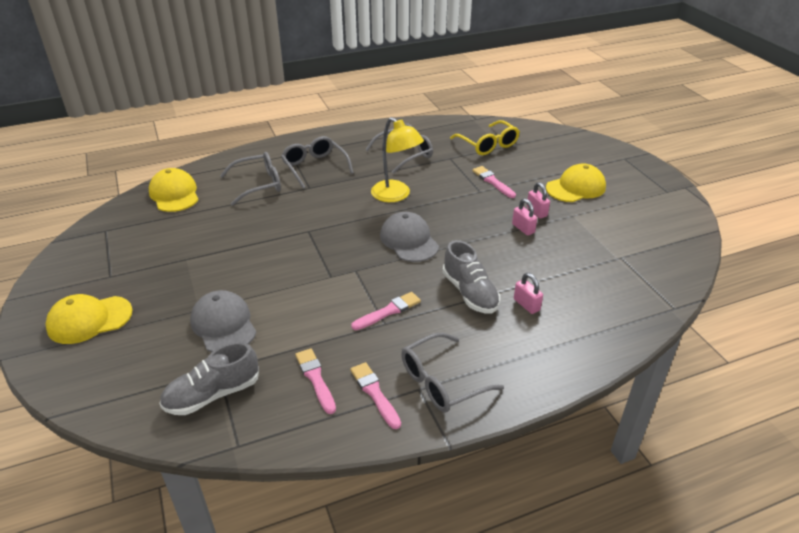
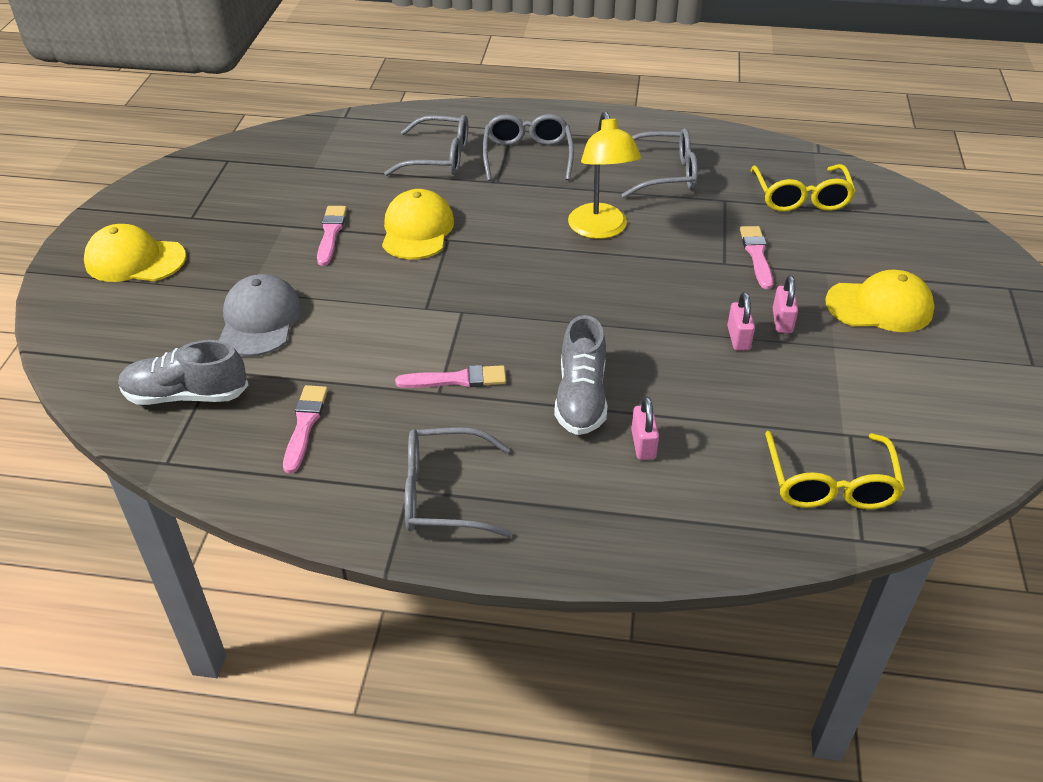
camera: 30 degrees right, 5 degrees up
yellow cap [149,168,199,212] -> yellow cap moved to [382,189,454,259]
pink brush [350,362,401,429] -> pink brush moved to [317,206,347,266]
grey cap [380,212,439,262] -> none
none -> yellow glasses [765,431,905,509]

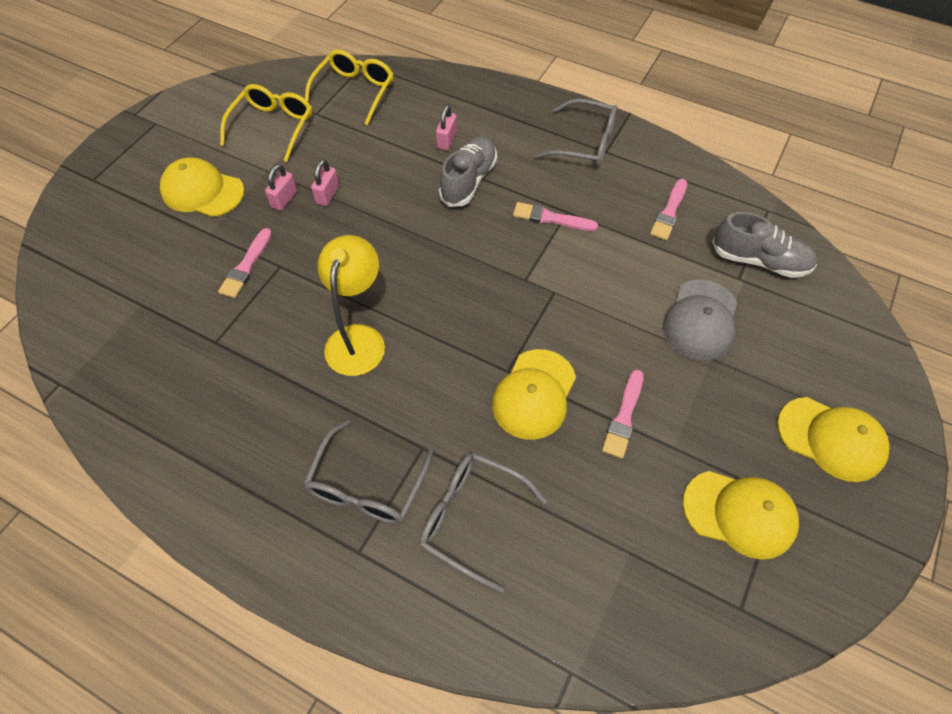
camera: 160 degrees left, 15 degrees up
grey glasses [622,128,698,198] -> none
yellow glasses [750,164,856,212] -> yellow glasses moved to [220,84,312,162]
none -> yellow cap [683,471,799,560]

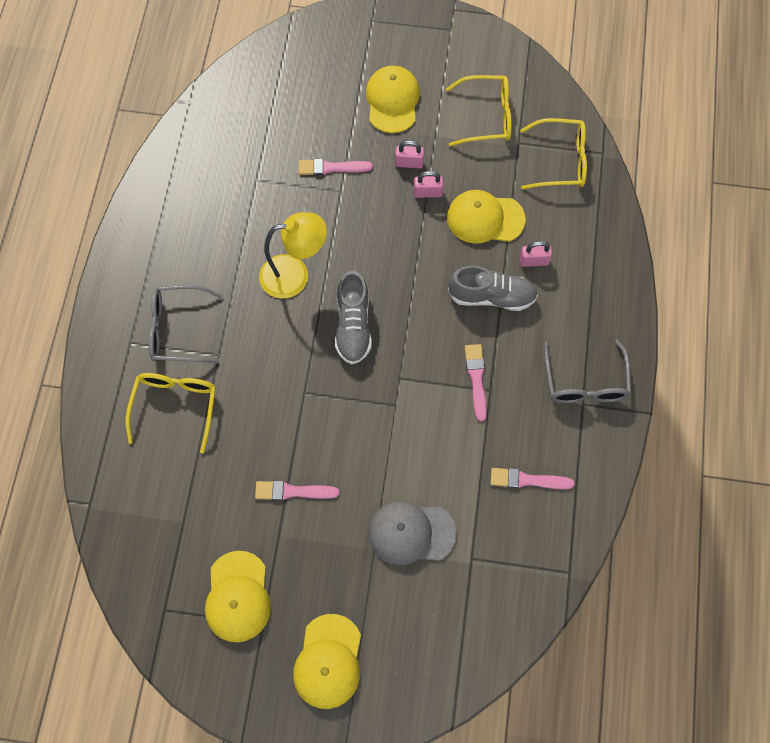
camera: 70 degrees right, 10 degrees up
grey glasses [420,453,547,593] -> yellow glasses [125,373,216,453]
yellow cap [492,349,576,440] -> yellow cap moved to [447,190,526,243]
grey shoe [712,212,817,278] -> grey shoe moved to [335,271,372,364]

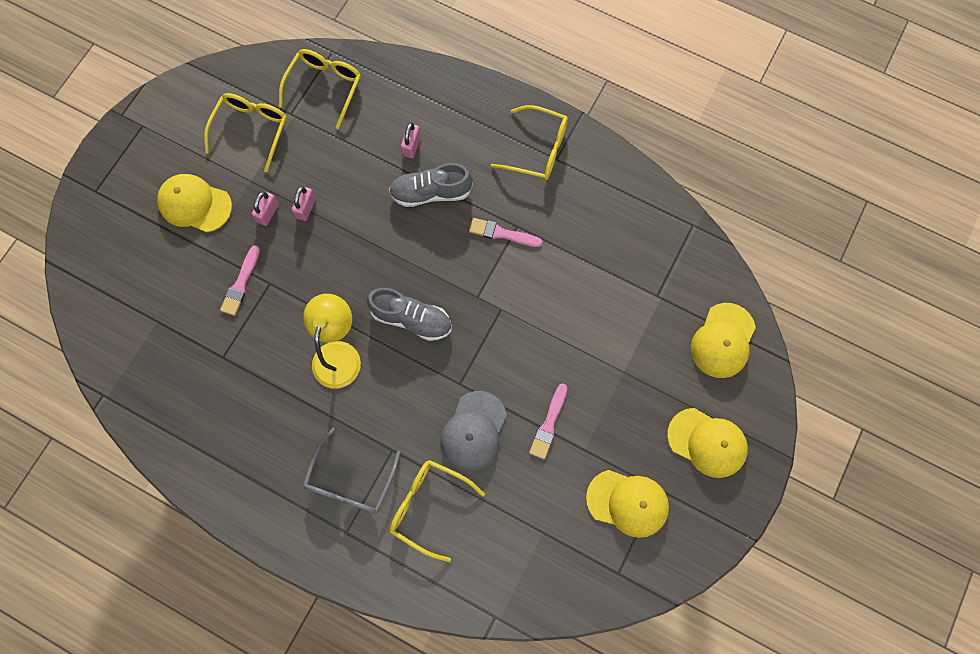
camera: 70 degrees left, 5 degrees up
grey cap [368,501,457,565] -> grey cap moved to [440,391,507,471]
yellow cap [447,190,526,243] -> yellow cap moved to [691,303,756,378]
grey shoe [448,266,538,311] -> grey shoe turned 120 degrees counterclockwise [389,163,473,207]
pink brush [490,468,574,489] -> none
grey glasses [544,339,632,403] -> yellow glasses [491,105,568,180]

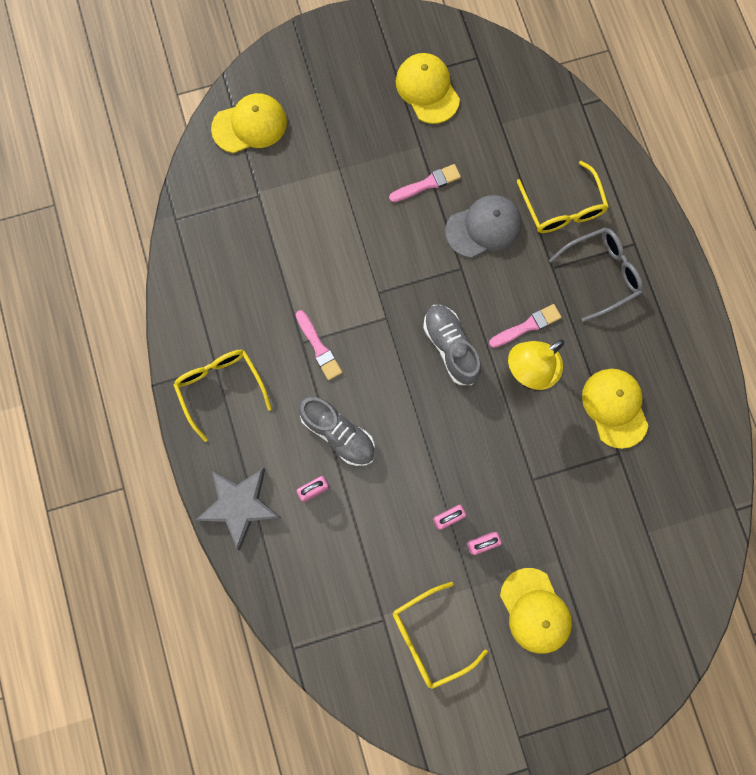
camera: 135 degrees left, 5 degrees up
pink brush [220,245,260,316] -> pink brush moved to [489,304,562,348]
yellow glasses [279,49,361,129] -> none
yellow cap [667,408,748,478] -> yellow cap moved to [582,369,648,449]
none -> grey star [196,468,281,550]

